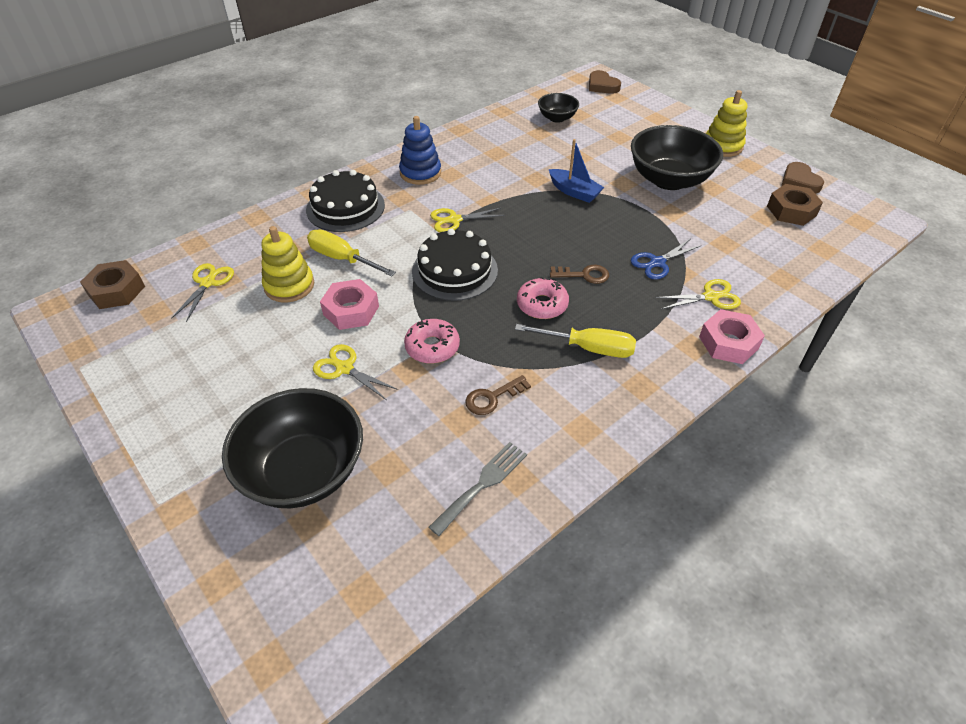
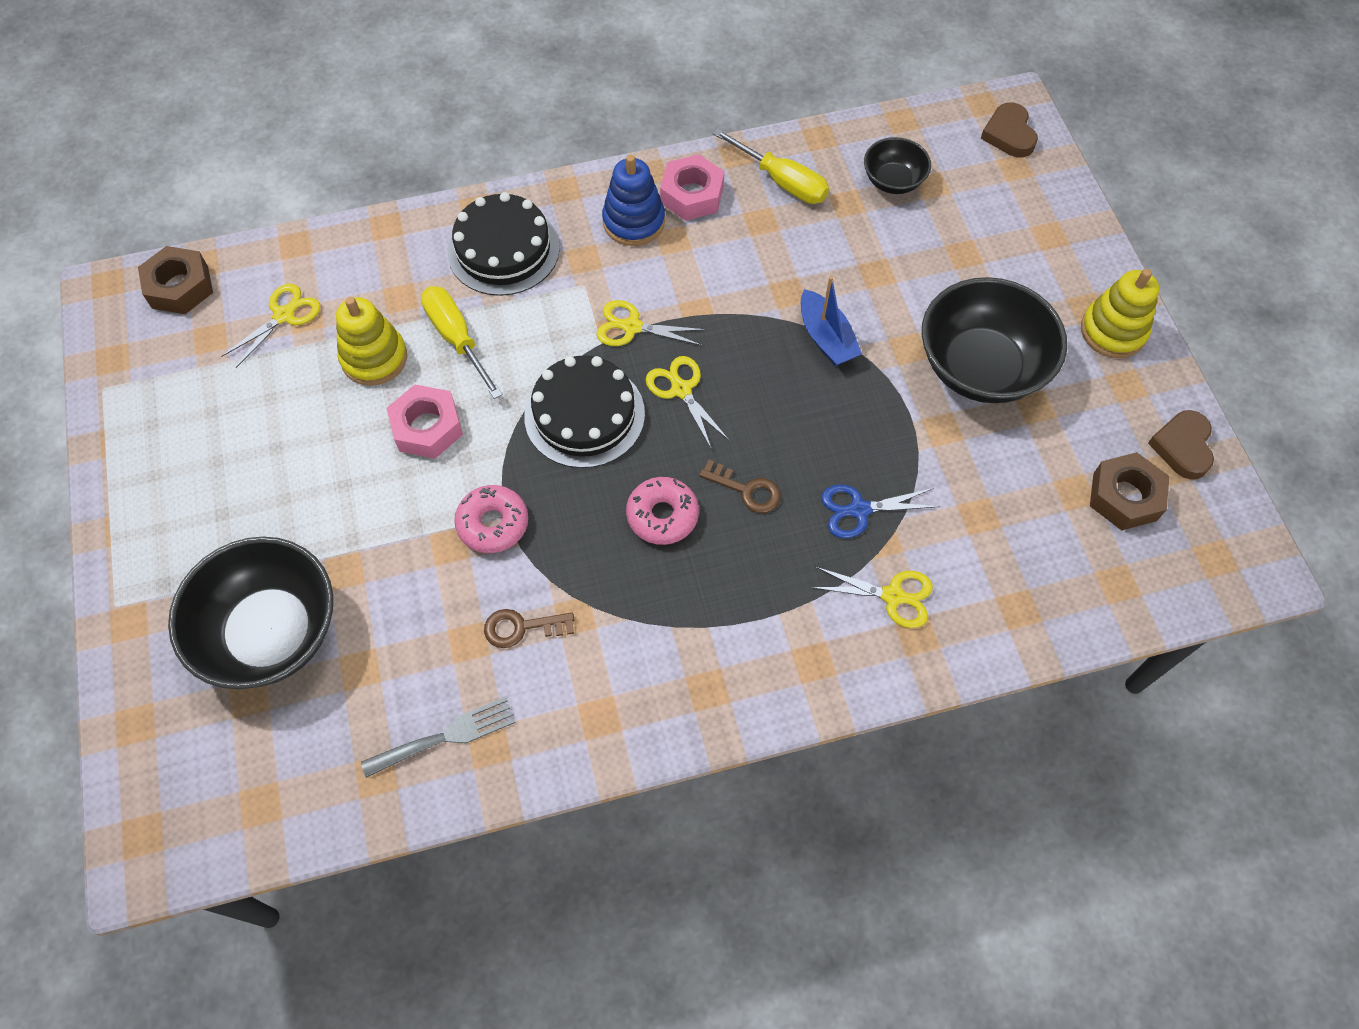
camera: 25 degrees right, 15 degrees up
yellow scissors [313,344,398,400] -> yellow scissors moved to [646,356,730,450]
yellow screwdriver [515,324,636,358] -> yellow screwdriver moved to [713,128,829,204]
pink nut [699,309,765,364] -> pink nut moved to [660,154,724,221]

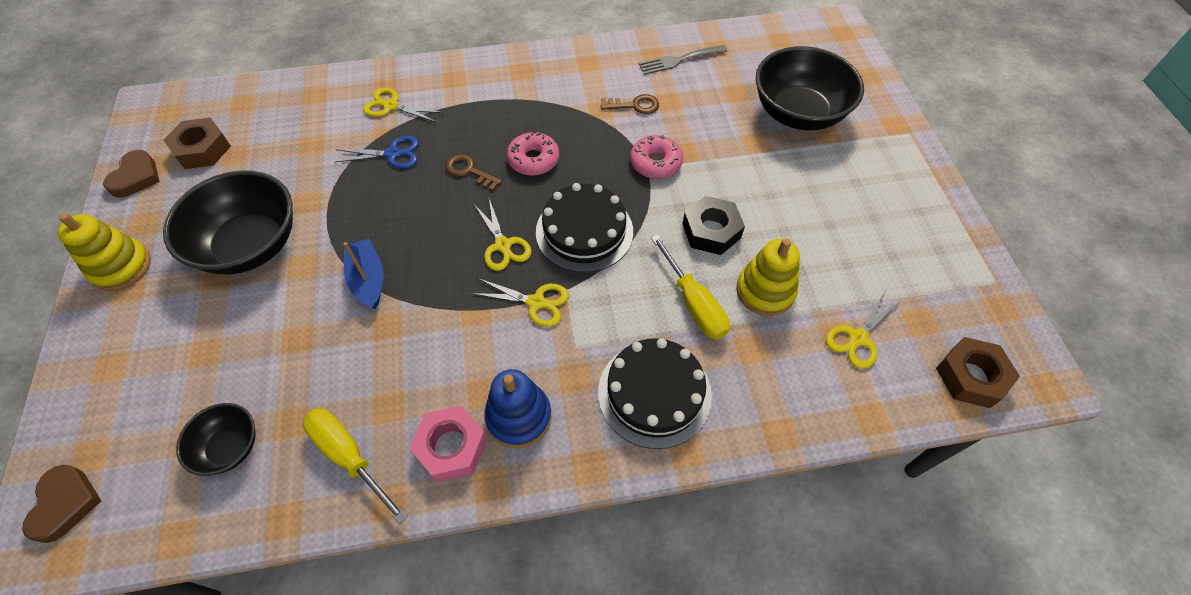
camera: 175 degrees left, 5 degrees down
pink nut [387,384,463,459] -> black nut [682,196,745,255]

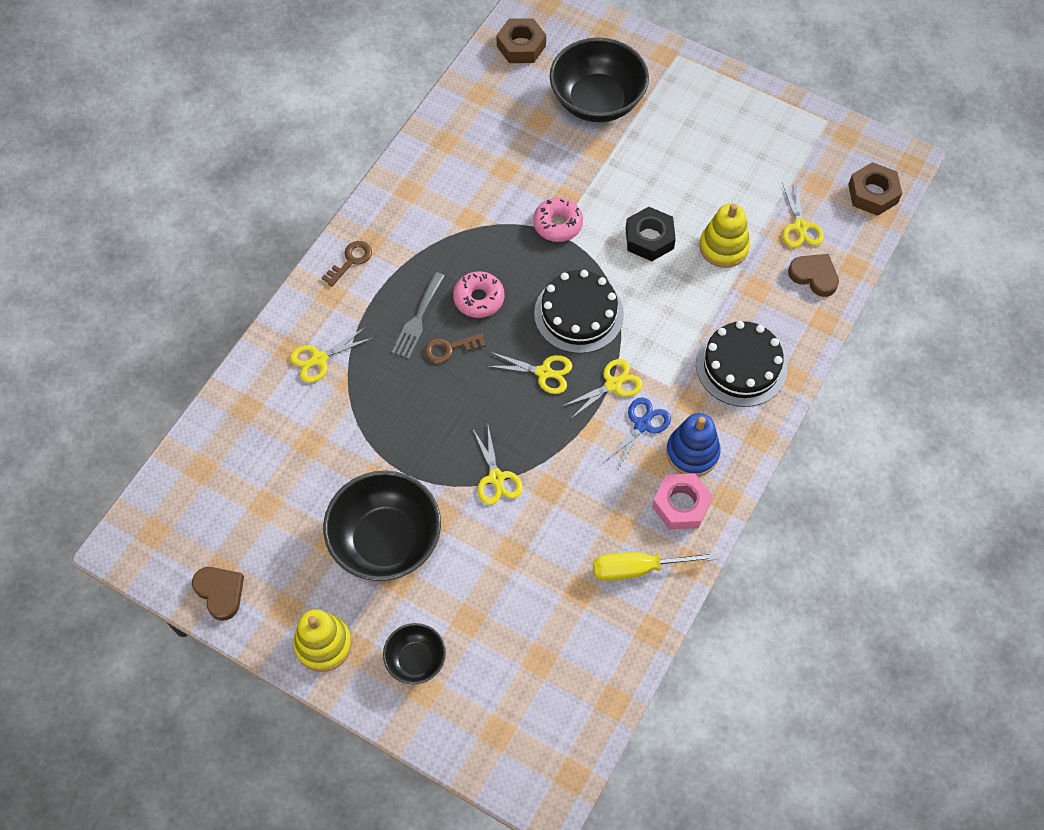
camera: 50 degrees left, 5 degrees up
brown heart [22,465,101,543] -> brown heart moved to [788,254,839,297]
brown nut [164,118,231,169] -> brown nut moved to [496,18,546,63]
black bowl [176,403,256,476] -> black bowl moved to [383,623,446,684]
blue scissors [334,136,419,169] -> blue scissors moved to [603,397,671,473]
blue boat [344,239,384,309] -> yellow scissors [472,426,523,505]
brown key [601,94,659,114] -> brown key moved to [322,241,372,287]
grey fork [638,45,727,75] -> grey fork moved to [392,272,445,359]
yellow screwdriver [651,234,730,340] -> none

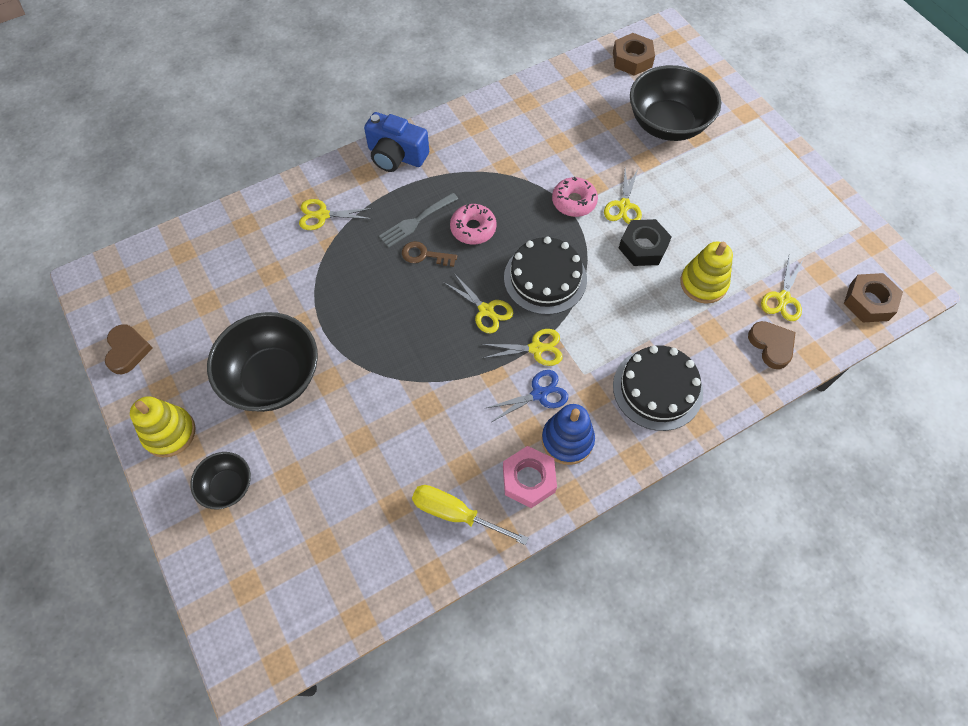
camera: 30 degrees right, 0 degrees up
brown key [322,241,372,287] -> blue camera [364,112,429,172]
yellow scissors [472,426,523,505] -> yellow scissors moved to [604,169,642,224]

